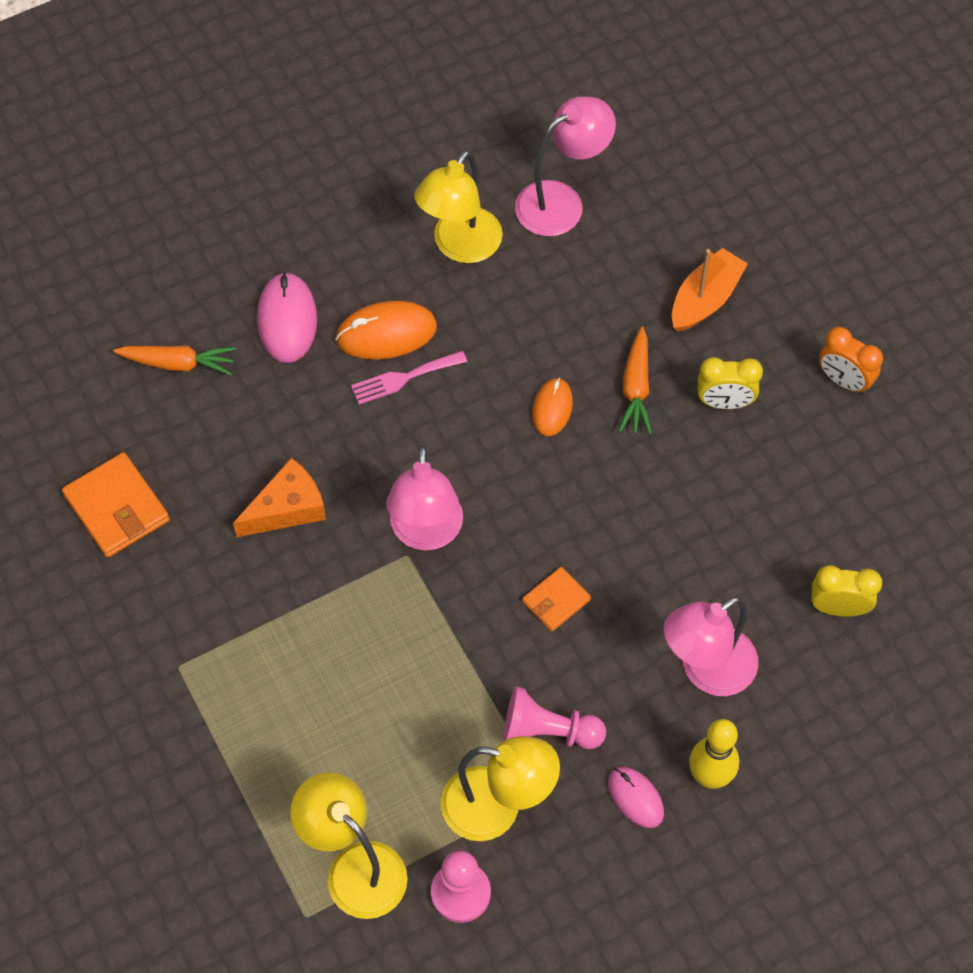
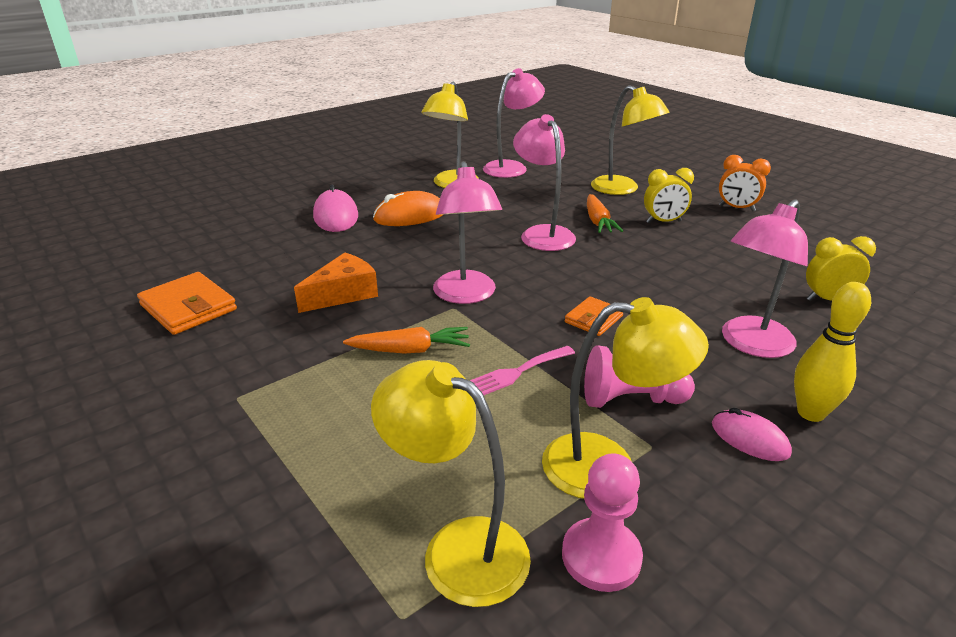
camera: 10 degrees left, 30 degrees down
orange carrot [113,346,236,375] -> orange carrot moved to [343,327,470,354]
pink fork [351,351,467,405] -> pink fork moved to [470,346,575,395]
orange mouse [532,378,573,436] -> pink lamp [513,114,576,251]
orange boat [672,248,748,332] -> yellow lamp [591,85,670,195]

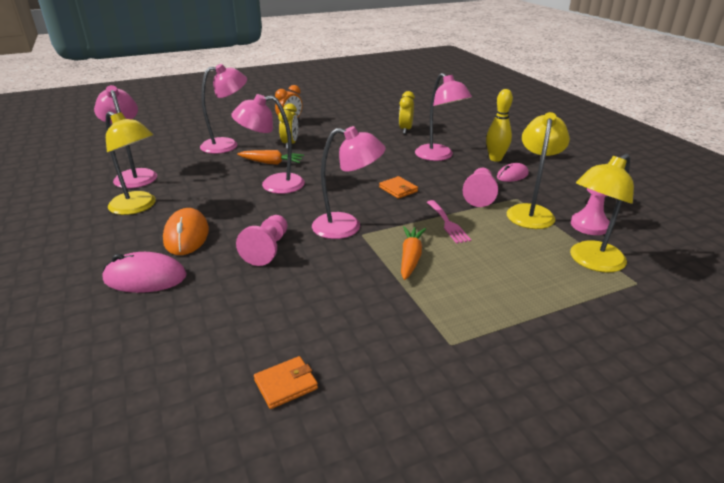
camera: 75 degrees left, 0 degrees up
orange wallet [137,272,237,335] -> orange wallet [254,356,318,409], size x0.60
orange cheese [294,252,378,313] -> none
yellow lamp [591,85,670,195] -> pink lamp [200,64,247,154]
none -> pink pawn [236,215,287,266]

